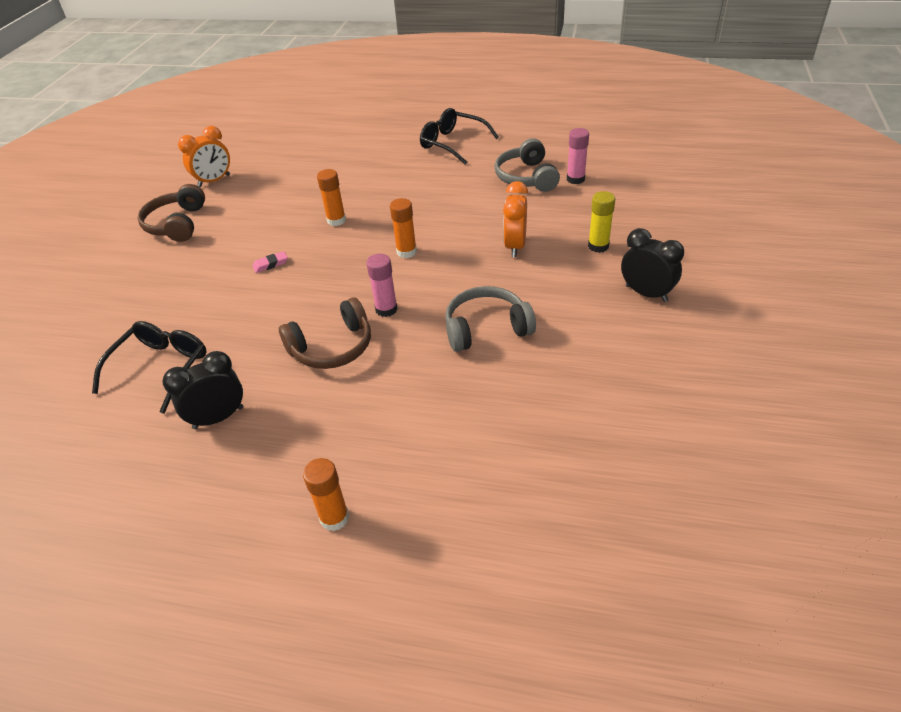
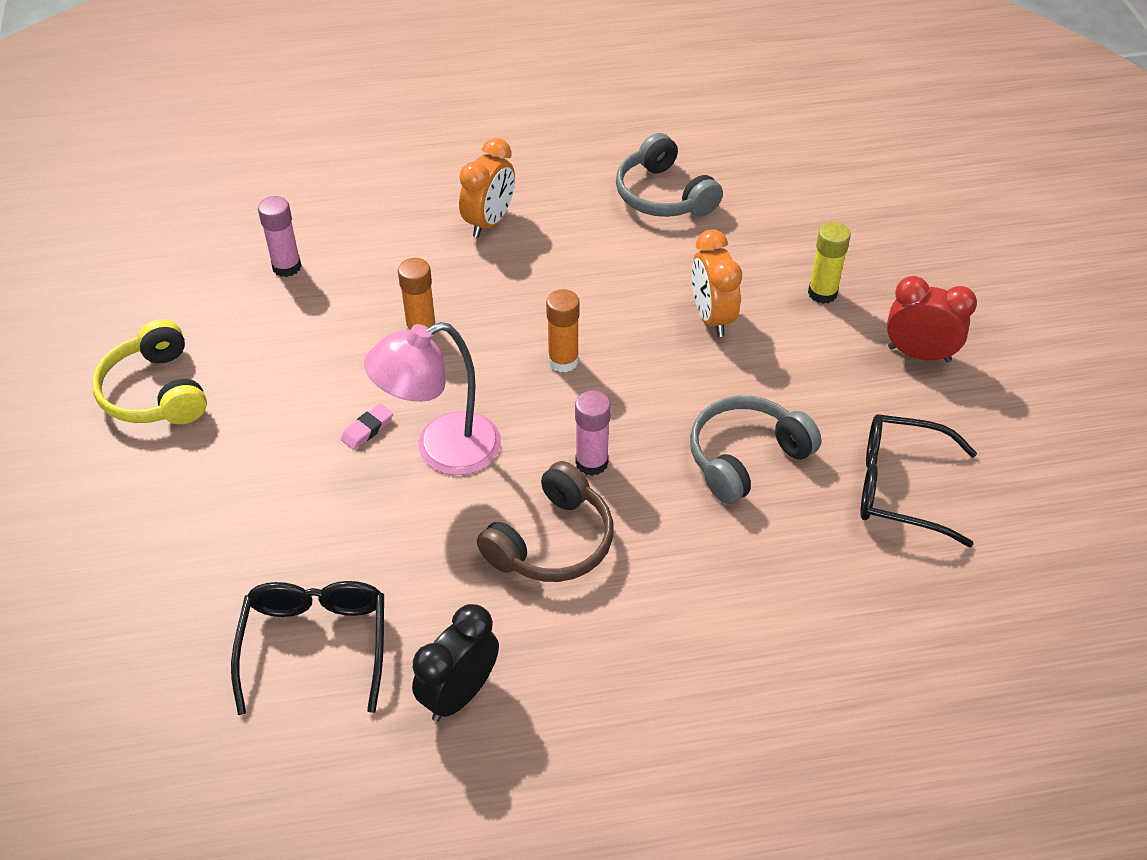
camera: 25 degrees left, 5 degrees up
brown headphones [137,184,205,242] -> yellow headphones [92,319,207,424]
orange clock [178,126,230,187] -> orange clock moved to [459,138,515,238]
orange glue stick [303,458,349,531] -> none
black glasses [420,108,499,165] -> black glasses moved to [860,414,977,547]
pink glue stick [567,128,589,184] -> pink glue stick moved to [258,196,301,277]
black clock [621,228,684,302] -> red clock [887,276,977,362]
none -> pink lamp [364,322,501,475]

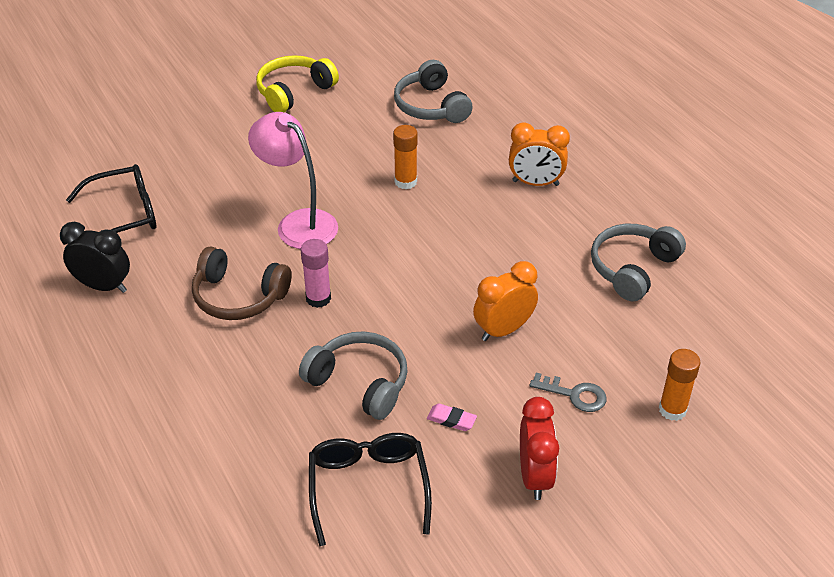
camera: 70 degrees right, 5 degrees down
pink glue stick [258,196,301,277] -> grey headphones [394,60,473,123]
pink eraser [341,403,393,450] -> pink eraser moved to [427,403,477,431]
orange glue stick [546,289,580,372] -> orange glue stick moved to [659,349,700,421]
yellow glue stick [808,222,851,304] -> grey key [530,372,606,412]

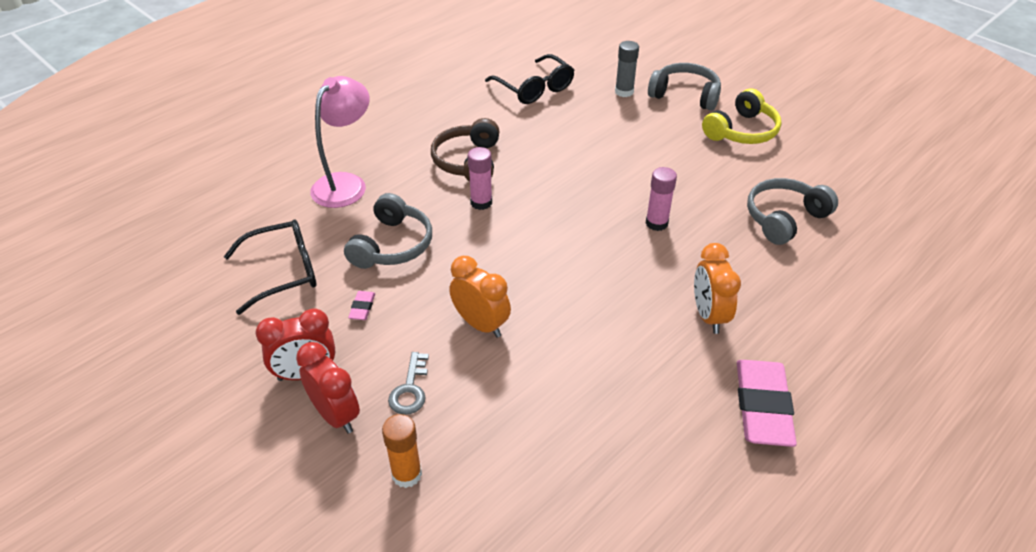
camera: 75 degrees right, 0 degrees up
black clock [60,222,130,293] -> none
pink lamp [248,112,338,249] -> pink lamp moved to [310,76,370,208]
yellow headphones [256,55,339,112] -> yellow headphones turned 105 degrees clockwise [702,89,782,144]
orange glue stick [393,125,418,189] -> pink glue stick [646,167,677,231]
grey headphones [591,224,686,302] -> grey headphones moved to [648,63,721,111]
none -> red clock [296,342,360,433]
none -> grey glue stick [615,41,639,97]
none -> pink eraser [737,360,797,447]

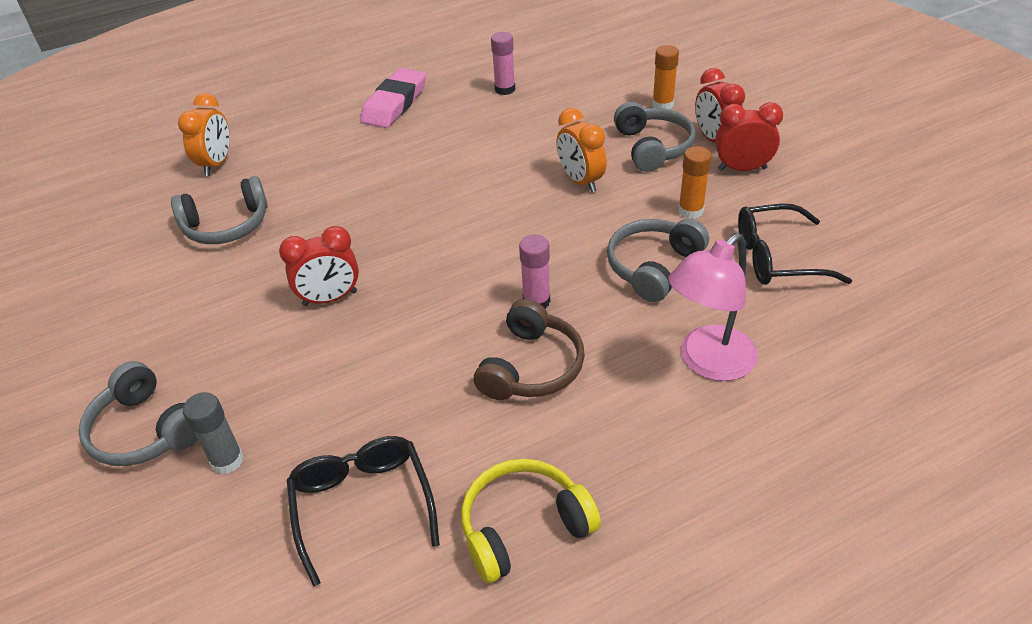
camera: 160 degrees left, 0 degrees up
pink eraser [348,291,375,320] -> orange glue stick [678,146,712,219]
grey key [388,352,429,415] -> grey headphones [614,102,696,172]
pink glue stick [646,167,677,231] -> pink glue stick moved to [491,32,515,95]
orange clock [694,243,741,334] -> orange clock moved to [178,93,230,176]
yellow headphones [702,89,782,144] -> yellow headphones moved to [461,459,601,583]
none -> red clock [279,226,359,306]

